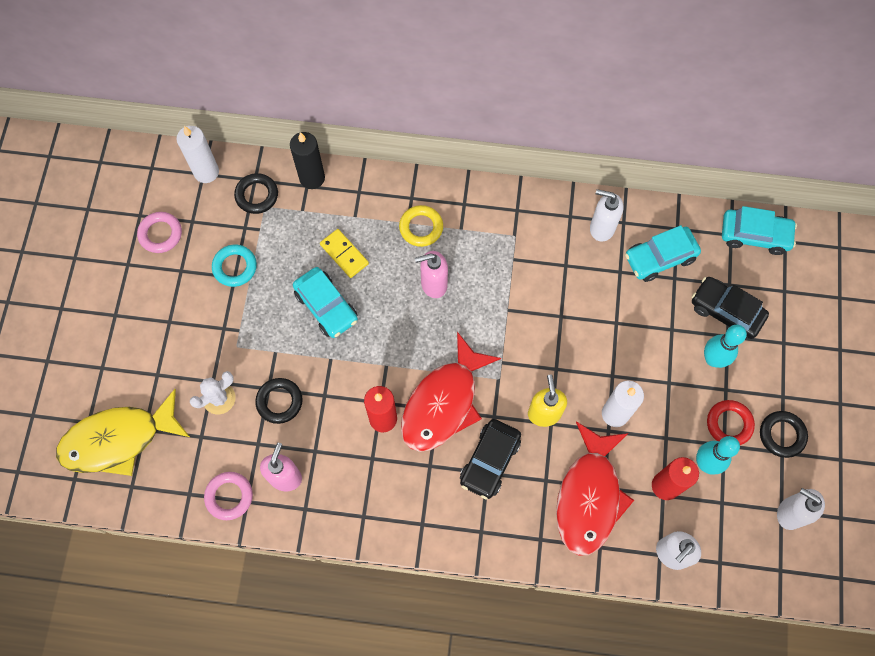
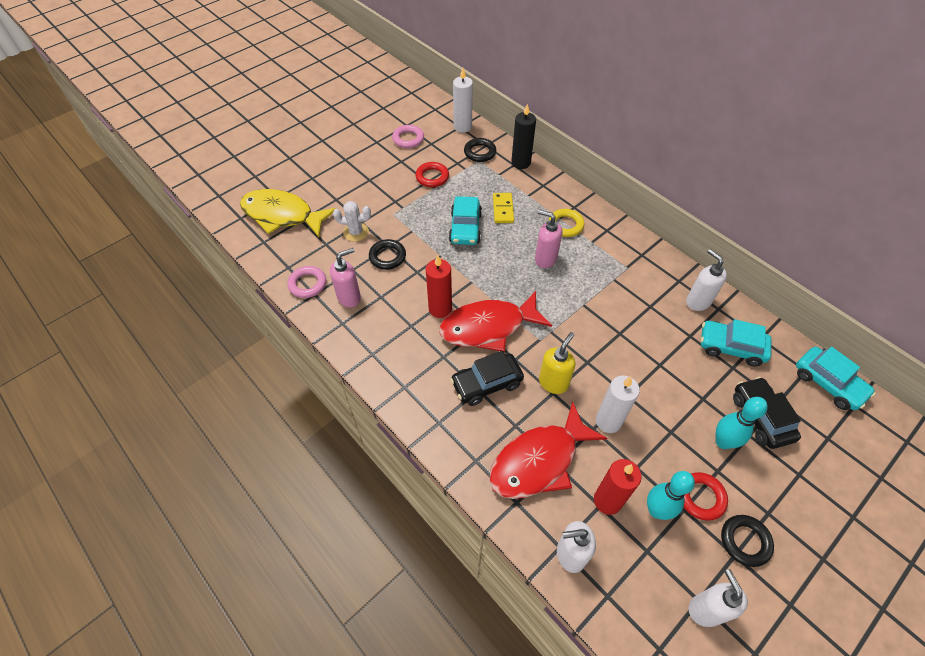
camera: 40 degrees right, 15 degrees down
turquoise ring [212,245,257,287] -> red ring [415,162,449,187]

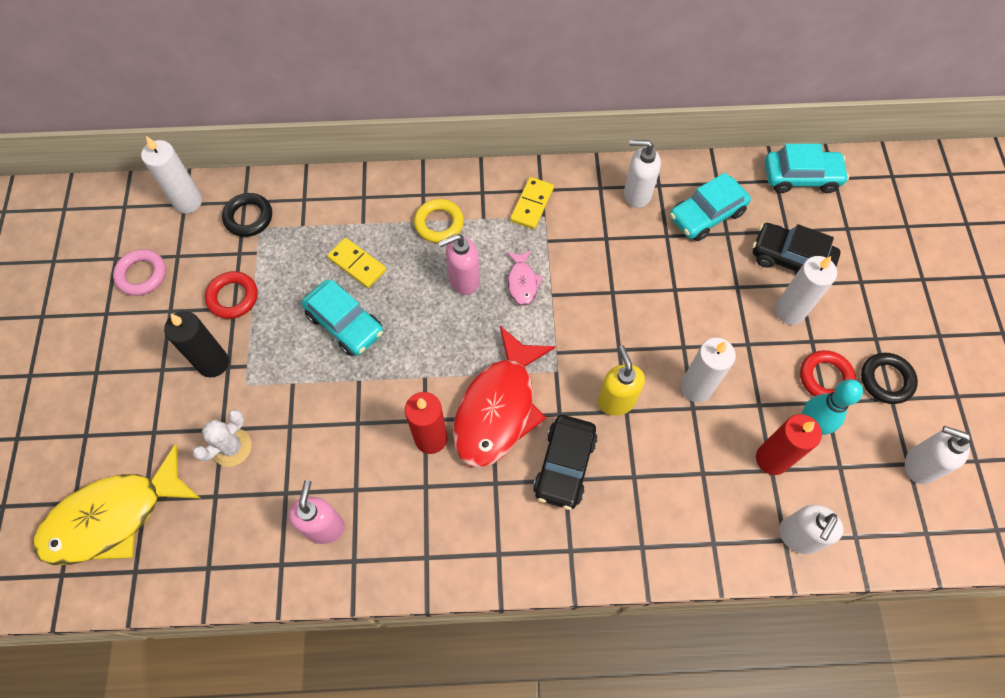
camera: 50 degrees left, 10 degrees up
pink ring [287,266,326,298] -> none
black ring [369,239,406,270] -> none
red fish [490,401,607,499] -> none
black candle [511,104,536,169] -> black candle moved to [164,311,229,377]
turquoise bowling pin [716,397,768,449] -> white candle [775,256,837,325]
none -> pink fish [506,250,543,306]
none -> yellow domino [510,177,554,229]

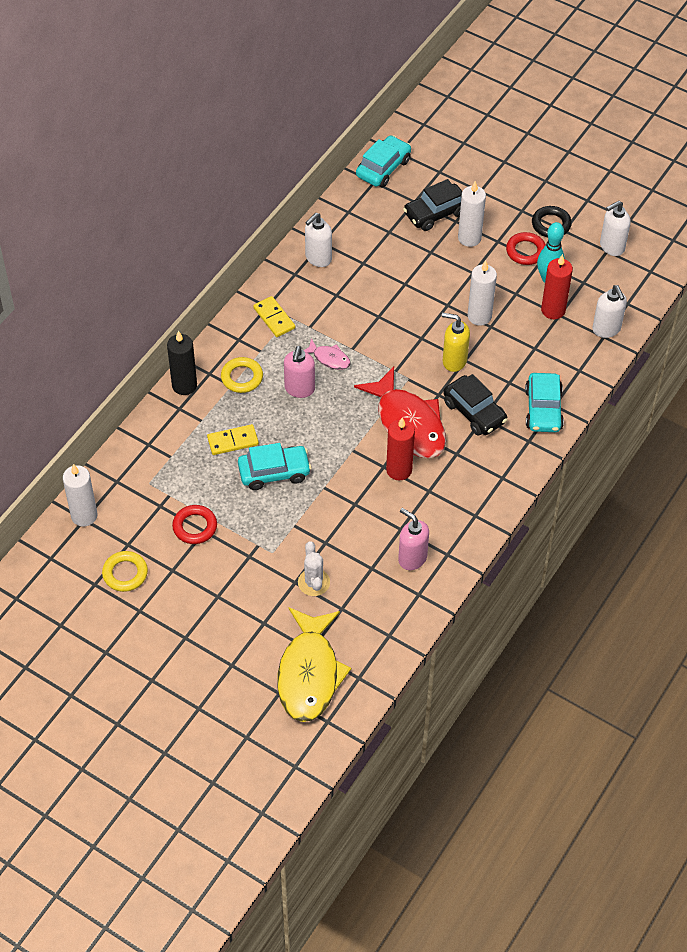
camera: 55 degrees left, 10 degrees down
pink ring [113,249,166,296] -> yellow ring [102,551,148,592]
black candle [164,311,229,377] -> black candle moved to [167,331,197,395]
black ring [222,193,272,237] -> none
turquoise car [670,173,751,241] -> turquoise car moved to [525,373,564,432]

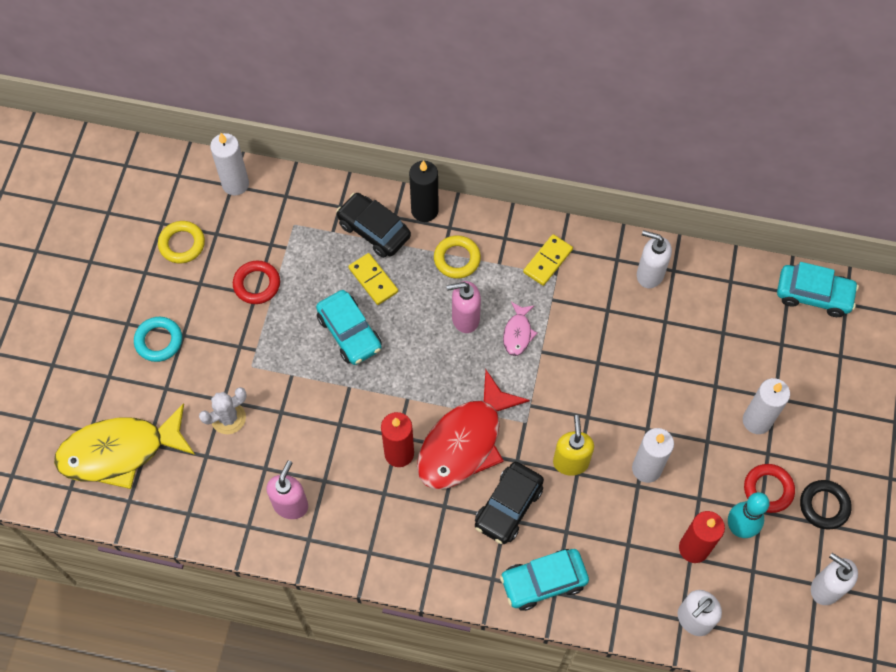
camera: 70 degrees right, 10 degrees up
black car [403,179,463,231] -> black car moved to [336,193,411,258]
none -> turquoise ring [134,317,182,362]

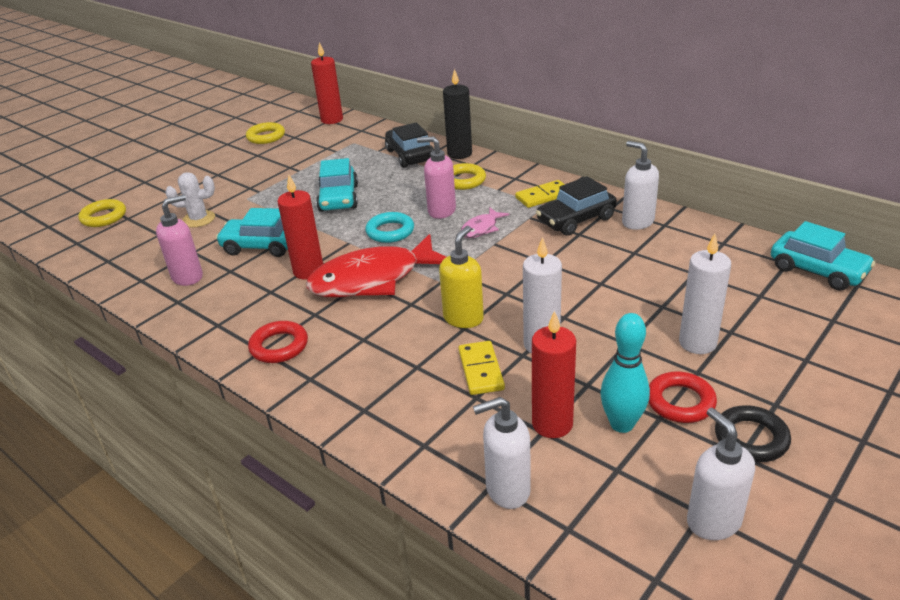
camera: 30 degrees right, 30 degrees down
yellow fish [54,403,195,489] -> yellow ring [78,199,126,227]
turquoise ring [134,317,182,362] -> turquoise ring moved to [365,212,414,243]
white candle [210,133,249,196] -> red candle [311,42,343,124]
red ring [233,261,280,304] -> red ring moved to [248,321,308,363]
yellow domino [348,253,398,305] -> yellow domino moved to [459,341,505,395]
black car [475,462,544,544] -> black car moved to [536,176,617,236]
turquoise car [500,549,589,611] -> turquoise car moved to [216,208,288,257]

